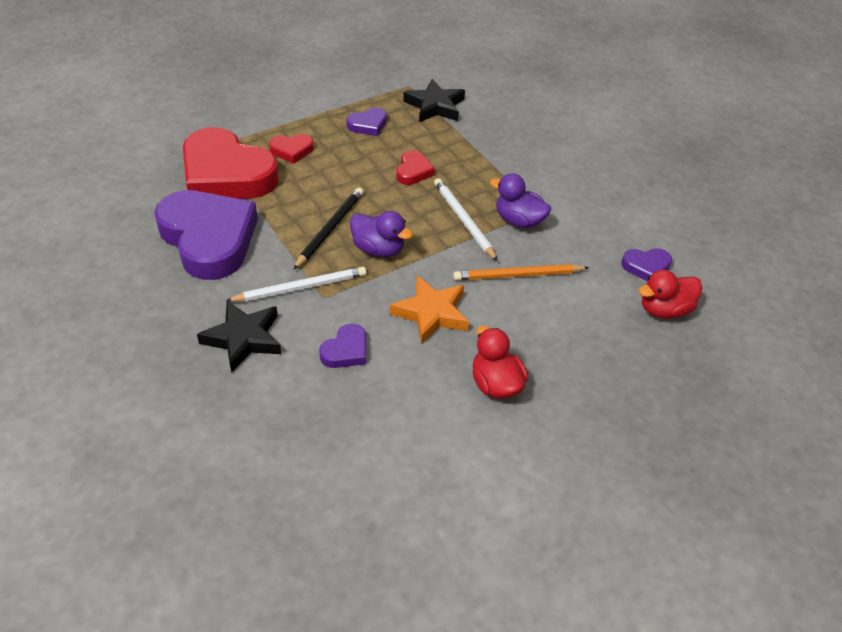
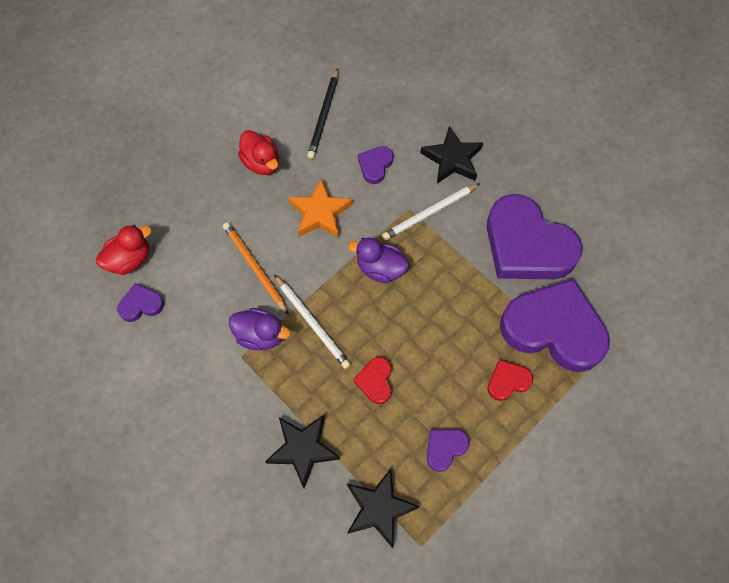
camera: 170 degrees right, 20 degrees up
red heart [183,127,279,199] -> purple heart [500,278,610,372]
black pencil [293,188,363,270] -> black pencil moved to [307,68,338,159]
orange pencil [453,264,589,280] -> orange pencil turned 105 degrees counterclockwise [223,223,289,315]
none -> black star [265,415,340,488]

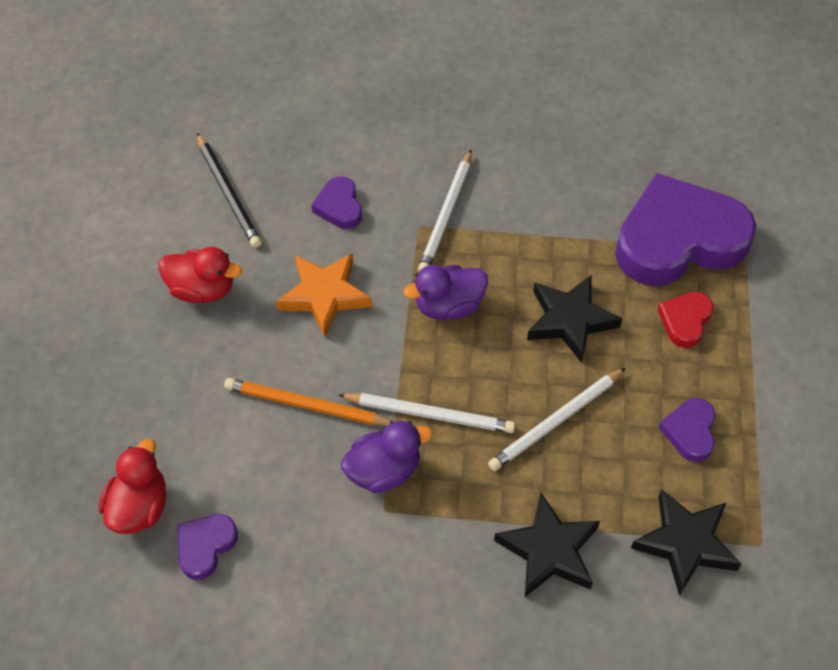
camera: 40 degrees left, 10 degrees down
red heart [353,357,392,404] -> white pencil [488,368,626,471]
black star [420,126,483,183] -> black star moved to [527,275,623,363]
purple heart [487,194,583,279] -> none

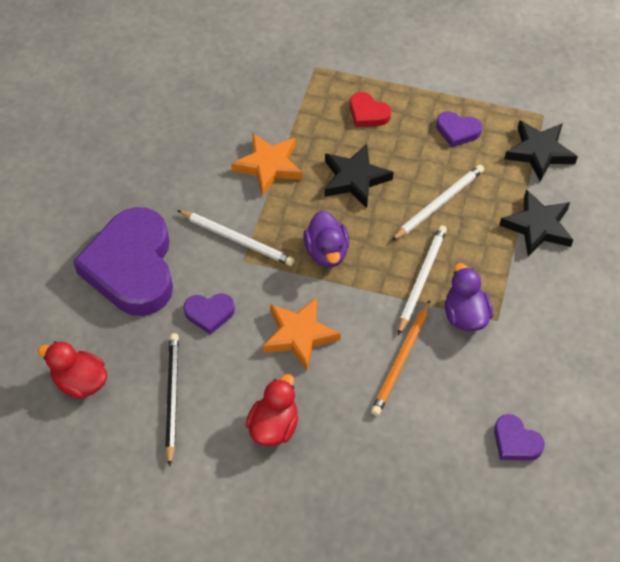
camera: 80 degrees left, 0 degrees up
red duck [99,439,166,534] -> red duck moved to [38,341,107,399]
black pencil [197,133,262,248] -> black pencil turned 75 degrees counterclockwise [165,333,179,467]
white pencil [488,368,626,471] -> white pencil turned 105 degrees counterclockwise [391,165,484,241]
purple heart [615,173,756,286] -> purple heart moved to [73,207,173,316]
none -> orange star [231,133,302,196]

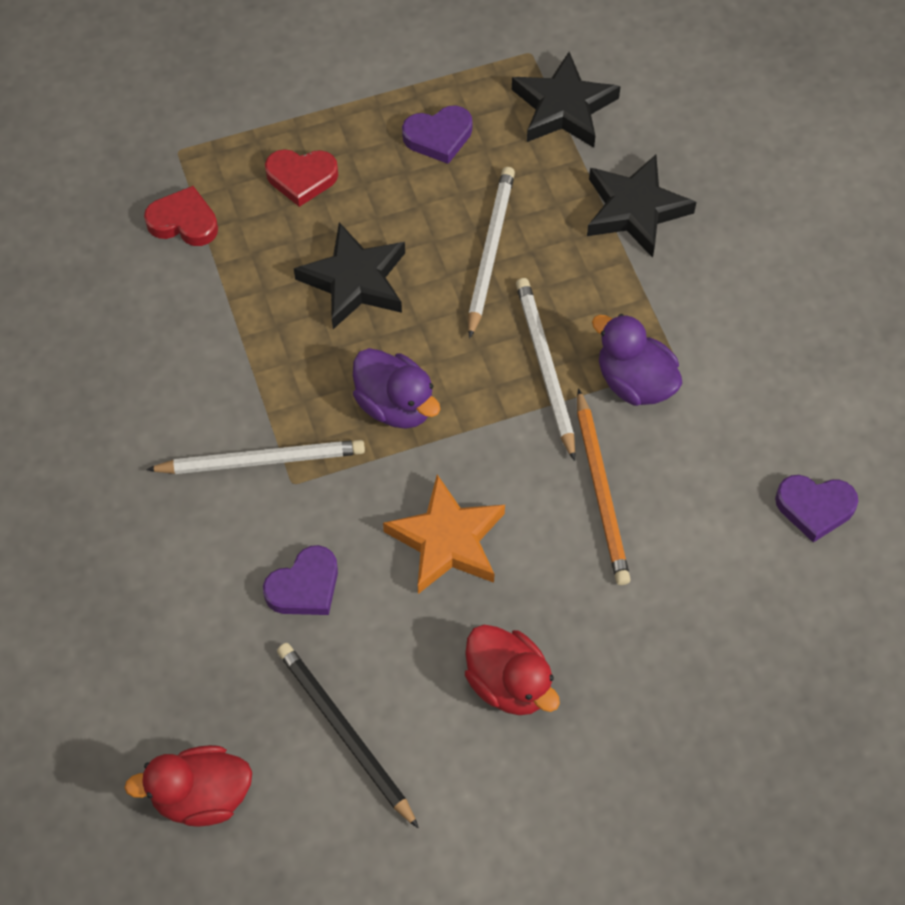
camera: 35 degrees left, 5 degrees up
purple heart [73,207,173,316] -> none
orange star [231,133,302,196] -> none
red duck [246,374,298,446] -> red duck turned 150 degrees clockwise [465,625,560,715]
none -> red heart [144,186,218,246]

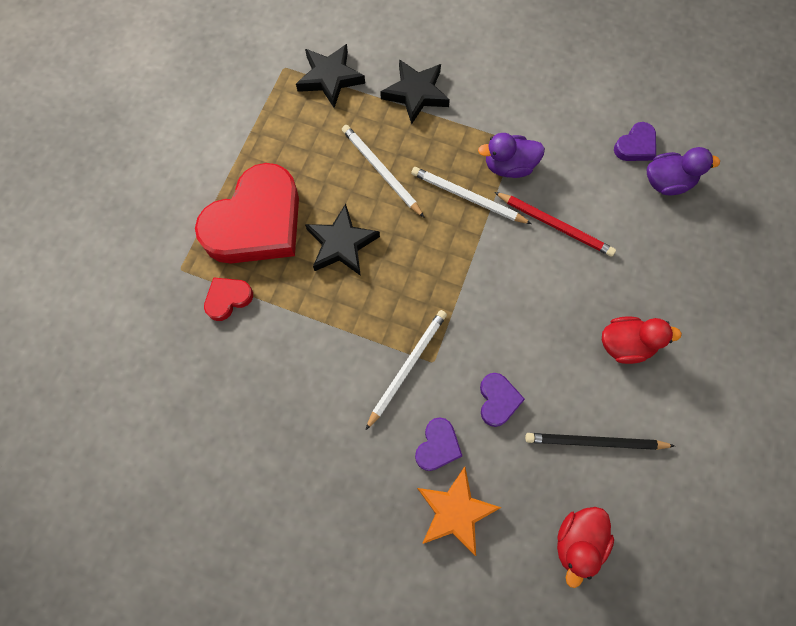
camera: 50 degrees left, 10 degrees up
red heart [265,149,338,207] -> red heart [195,163,299,264], size x2.34
purple duck [353,348,441,429] -> purple duck moved to [647,147,720,195]
orange star [383,474,505,594] -> orange star moved to [417,467,502,556]
purple heart [402,105,472,164] -> purple heart moved to [415,417,462,471]
orange pencil [577,388,631,585] -> red pencil [494,192,616,257]

